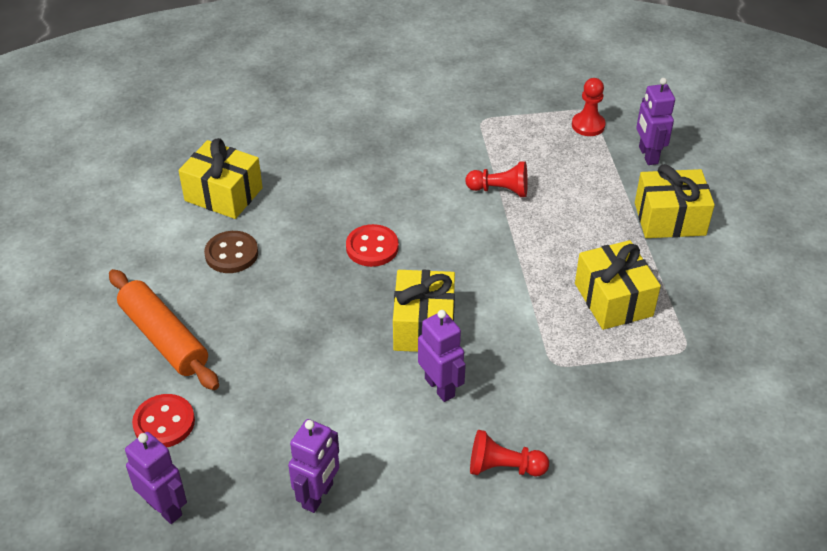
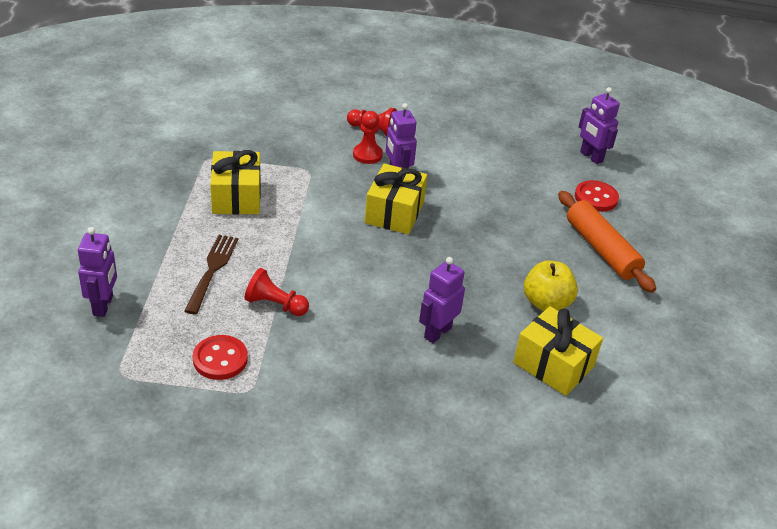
camera: 170 degrees left, 5 degrees down
brown button [204,231,258,273] -> yellow apple [524,260,578,311]
purple robot [288,419,339,513] -> purple robot moved to [419,257,465,343]
red button [346,224,399,267] -> red button moved to [193,335,248,380]
red pawn [572,78,606,136] -> red pawn moved to [353,111,383,164]
yellow gift [635,164,715,238] -> none
none -> brown fork [185,235,239,314]

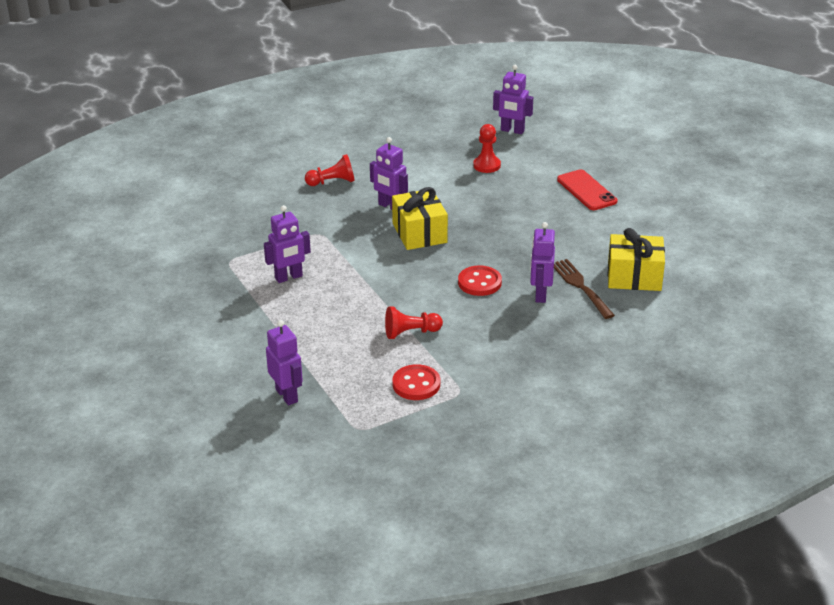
camera: 30 degrees left, 5 degrees down
brown fork [185,235,239,314] -> brown fork moved to [554,259,615,319]
yellow gift [210,150,261,215] -> purple robot [264,205,311,283]
red pawn [353,111,383,164] -> red pawn moved to [473,124,501,173]
yellow apple [524,260,578,311] -> none
orange rolling pin [558,191,656,293] -> red phone [557,169,617,210]
red button [575,180,619,212] -> red button moved to [458,265,502,296]

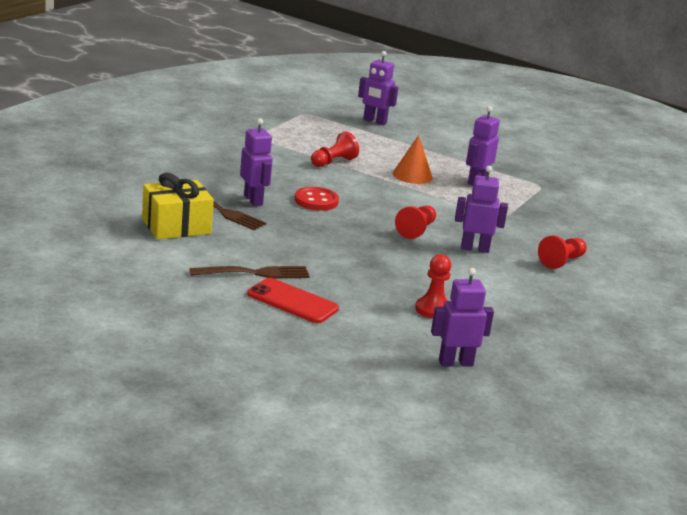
camera: 145 degrees right, 10 degrees down
yellow gift [392,187,448,250] -> red pawn [395,205,436,239]
red button [392,364,440,400] -> none
none -> brown fork [189,266,310,278]
none -> orange cone [393,135,433,184]

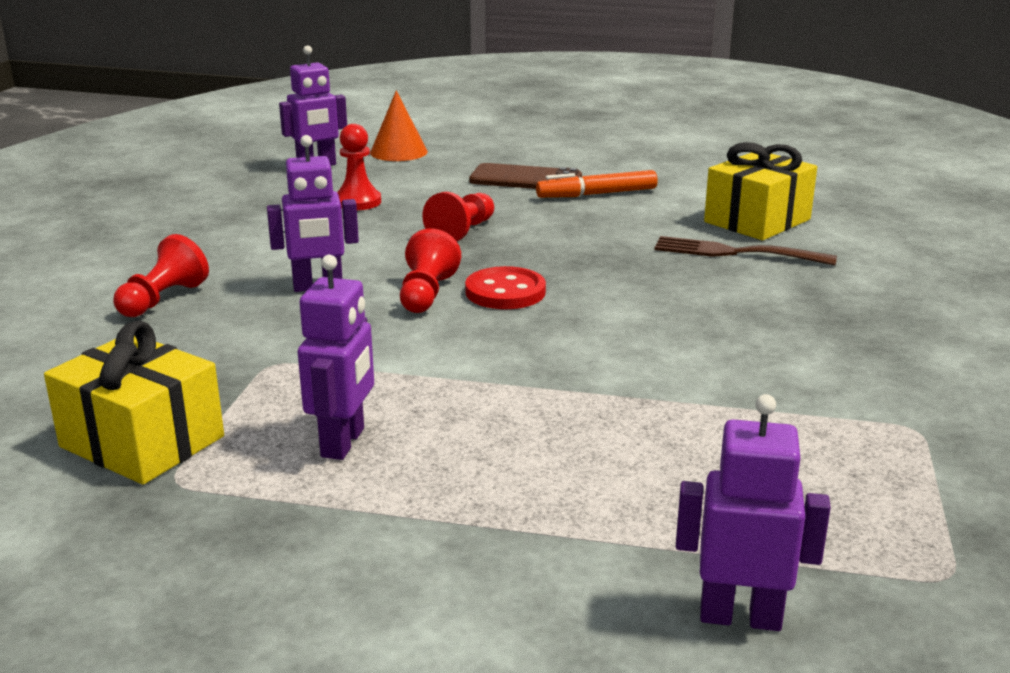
camera: 165 degrees right, 0 degrees up
brown fork [189,266,310,278] -> orange marker [536,170,658,198]
purple robot [240,118,273,206] -> none
red phone [247,278,339,323] -> brown phone [469,163,582,189]
red button [295,187,339,211] -> red button moved to [465,266,546,309]
red pawn [311,131,359,167] -> red pawn moved to [422,192,494,241]
orange cone [393,135,433,184] -> orange cone moved to [370,90,428,161]
none -> yellow gift [44,321,224,485]

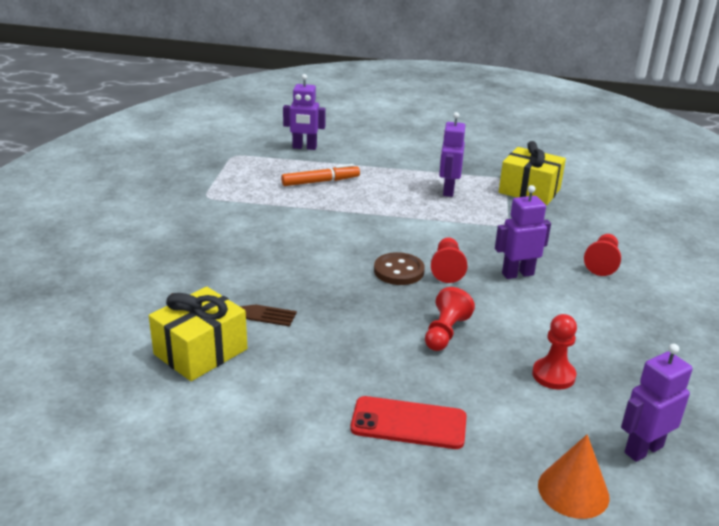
camera: 175 degrees right, 5 degrees up
red button [465,266,546,309] -> brown button [374,252,425,285]
brown phone [469,163,582,189] -> red phone [350,396,467,449]
orange marker [536,170,658,198] -> orange marker moved to [281,164,360,186]

